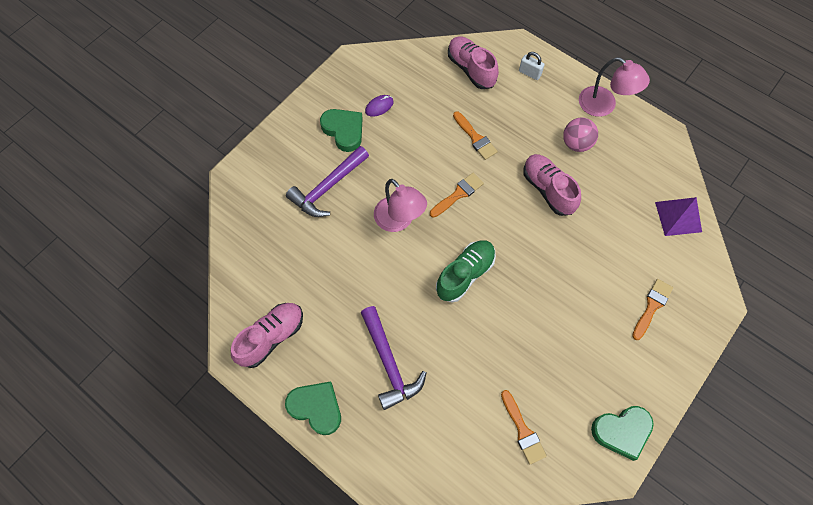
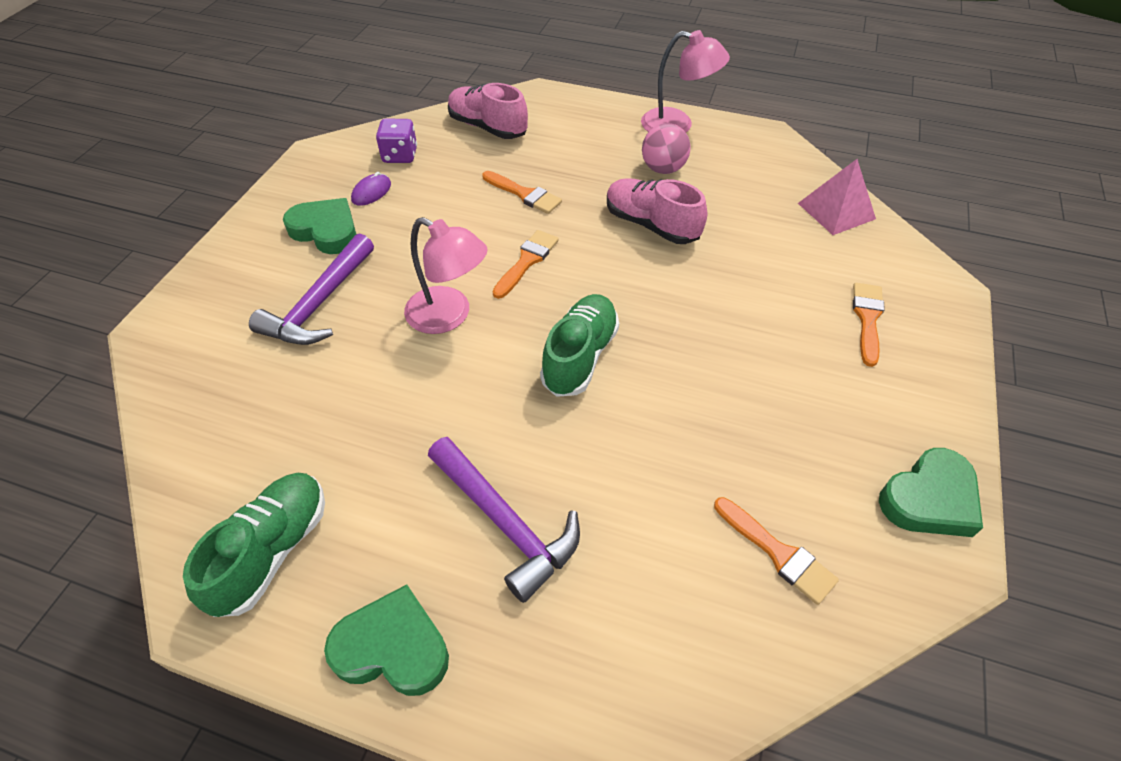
camera: 20 degrees left, 15 degrees down
pink shoe [231,303,303,368] -> green shoe [183,473,325,617]
white padlock [519,52,545,80] -> none
purple pyramid [655,197,702,236] -> pink pyramid [798,159,876,235]
none -> purple dice [376,119,417,163]

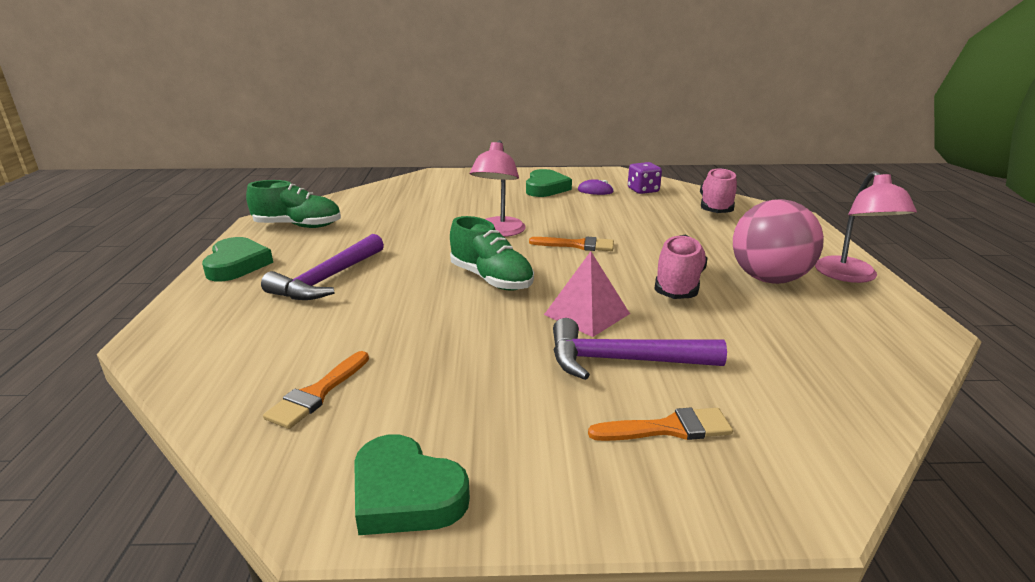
camera: 70 degrees right, 25 degrees down
purple hammer [249,233,374,345] -> purple hammer moved to [553,318,727,380]
orange brush [482,171,562,214] -> none
green shoe [540,294,619,397] -> green shoe turned 45 degrees clockwise [450,216,534,291]
pink ball [642,123,691,174] -> pink ball [733,199,824,284], size x1.61
pink pyramid [798,159,876,235] -> pink pyramid moved to [544,251,630,337]

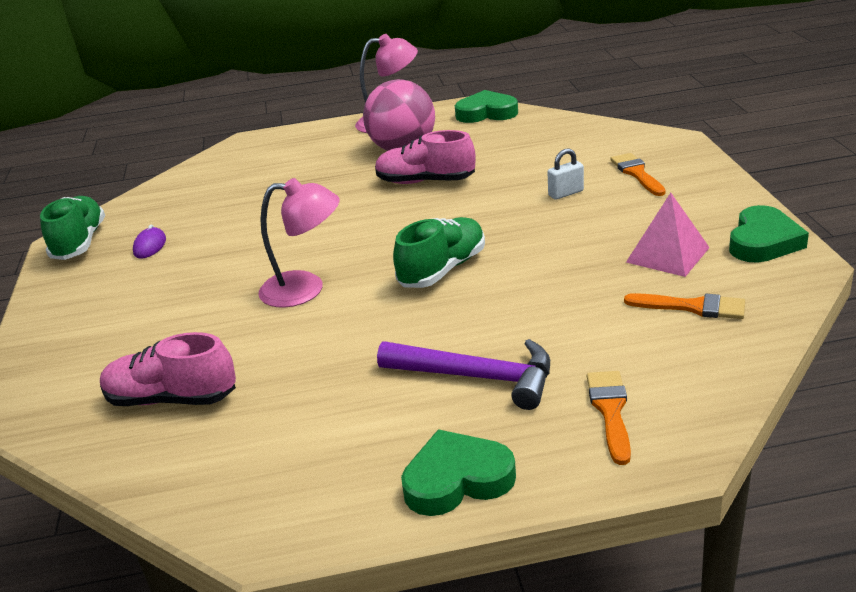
camera: 95 degrees left, 5 degrees up
green shoe [246,180,341,228] -> green shoe moved to [40,196,105,260]
green heart [526,169,572,197] -> green heart moved to [455,90,518,123]
orange brush [529,237,614,251] -> orange brush moved to [587,371,631,465]
pink pyramid [544,251,630,337] -> pink pyramid moved to [626,193,710,277]
purple hammer [553,318,727,380] -> white padlock [548,148,584,200]
purple dice [628,162,662,194] -> none
pink shoe [700,168,737,213] -> pink shoe moved to [100,332,236,406]

